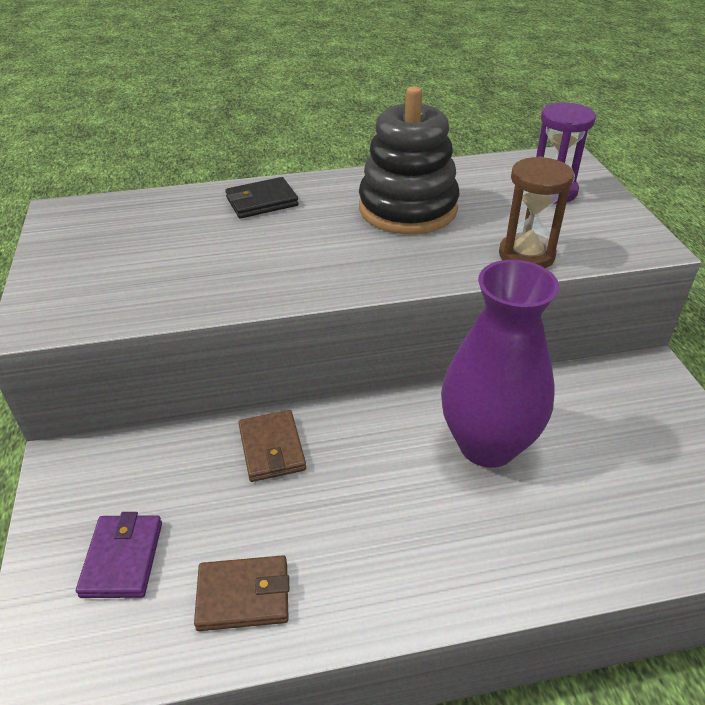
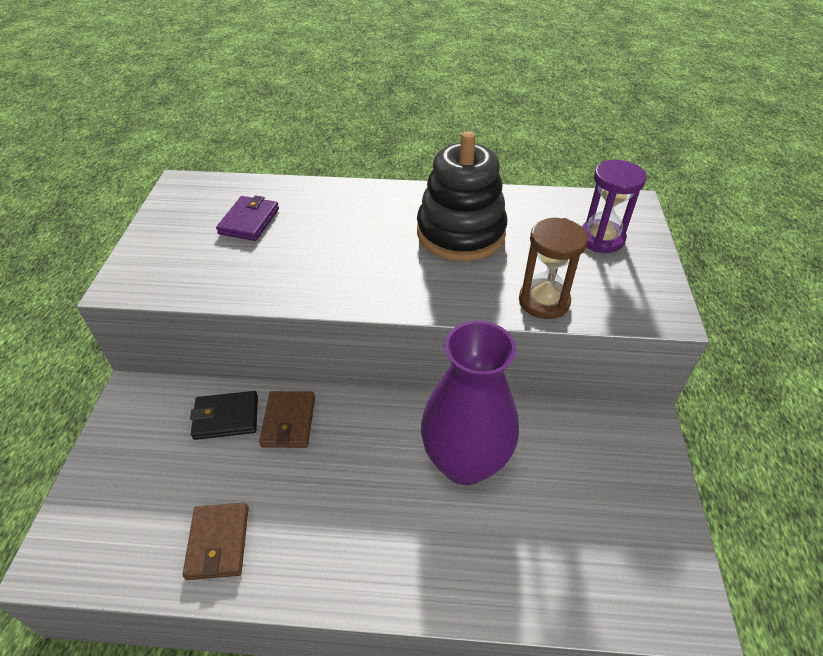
camera: 15 degrees right, 5 degrees up
purple wallet [76,512,162,598] -> purple wallet moved to [216,195,279,241]
brown wallet [194,555,289,631] -> brown wallet turned 75 degrees clockwise [183,503,249,580]
black wallet [225,177,299,218] -> black wallet moved to [190,391,258,440]

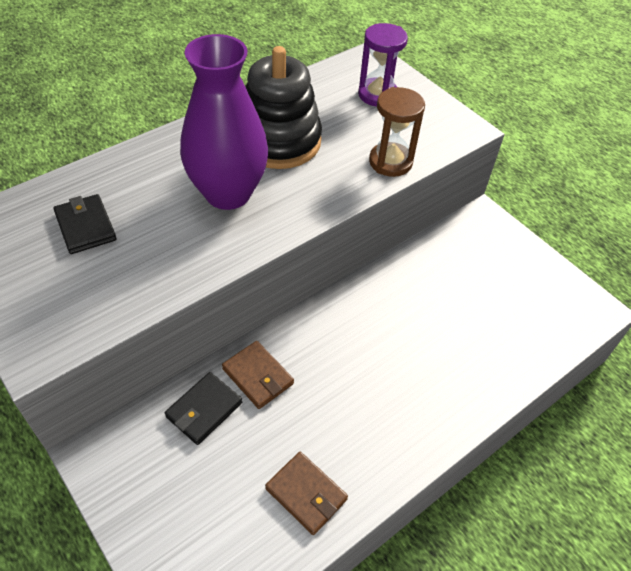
camera: 45 degrees left, 5 degrees up
purple wallet [216,195,279,241] -> black wallet [53,194,117,254]
purple vase [421,321,519,485] -> purple vase moved to [180,34,268,210]

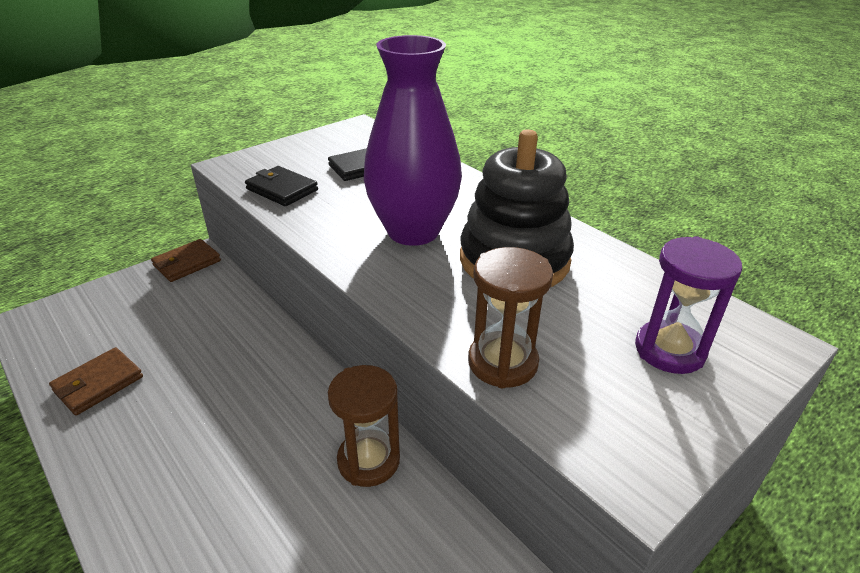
camera: 90 degrees right, 15 degrees down
black wallet [165,372,242,445] -> black wallet moved to [245,166,318,206]
brown wallet [222,341,294,409] -> brown wallet moved to [151,239,221,282]
none -> brown hourglass [328,365,400,487]

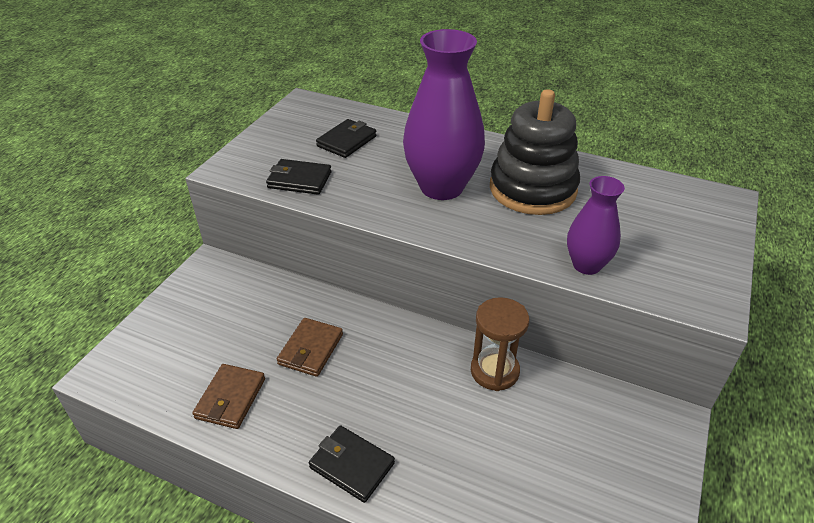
camera: 25 degrees left, 5 degrees up
brown wallet [151,239,221,282] -> brown wallet moved to [277,318,343,377]
brown hourglass [468,247,553,388] -> purple vase [567,176,625,275]
purple hourglass [635,236,742,374] -> none
none -> black wallet [309,425,395,503]

